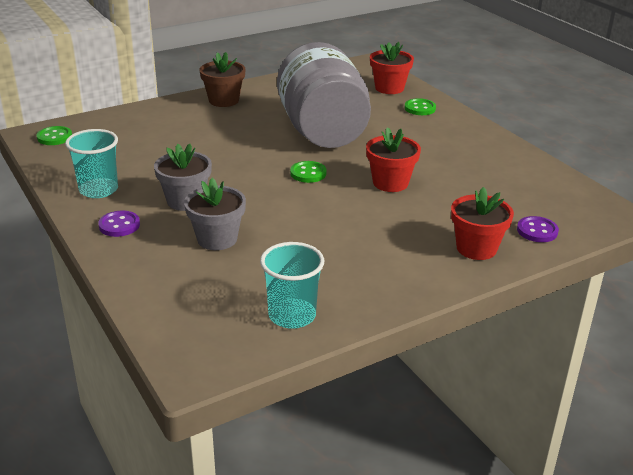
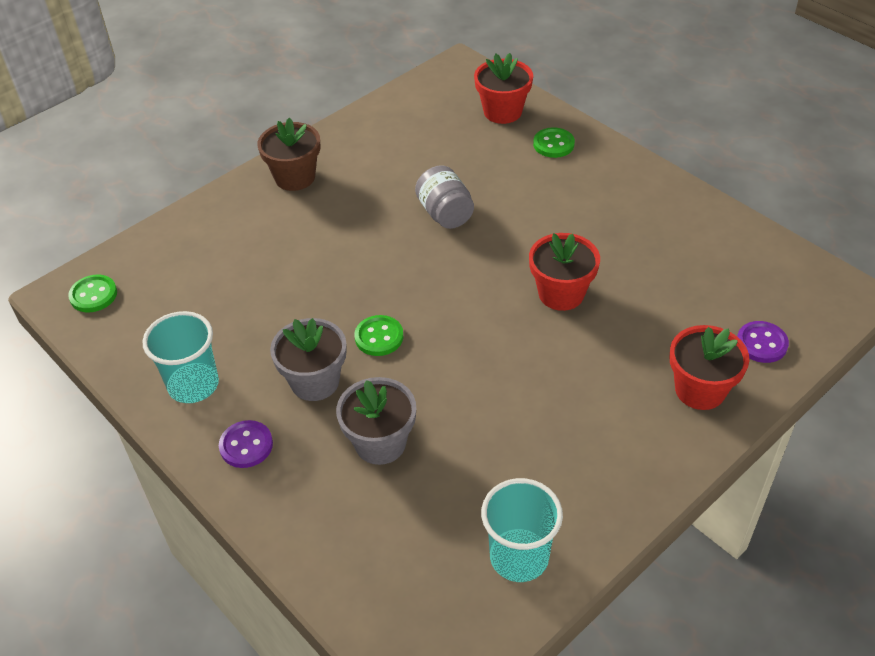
camera: 10 degrees left, 15 degrees up
grey jar [277,42,371,148] -> grey jar [415,165,474,229], size x0.42
green button [290,161,327,183] -> green button moved to [354,315,403,356]

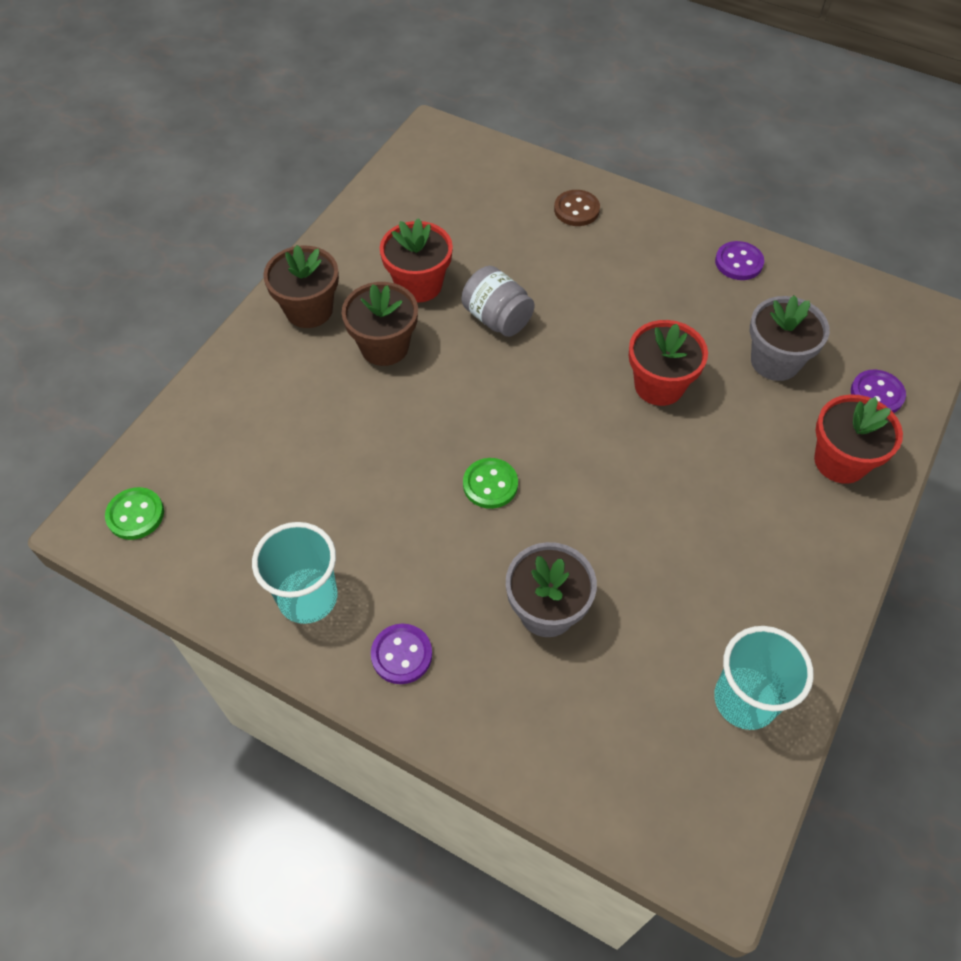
camera: 20 degrees left, 10 degrees up
grey flower pot [270,318,347,401] -> grey flower pot moved to [750,296,830,381]
red flower pot [474,53,533,124] -> red flower pot moved to [380,218,453,303]
green button [533,127,575,158] -> brown button [554,190,600,226]
none -> brown flower pot [342,282,418,366]
none -> purple button [715,241,764,280]

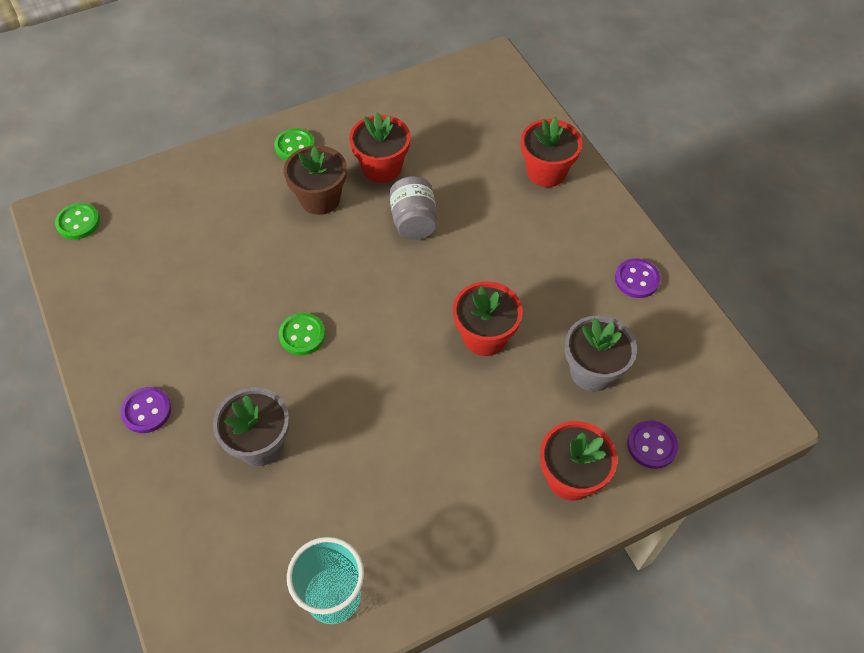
camera: 35 degrees right, 0 degrees up
turquoise cup [252,522,338,624] -> none
brown flower pot [263,245,339,328] -> green button [274,128,315,161]
brown button [554,190,600,226] -> red flower pot [521,117,582,187]

